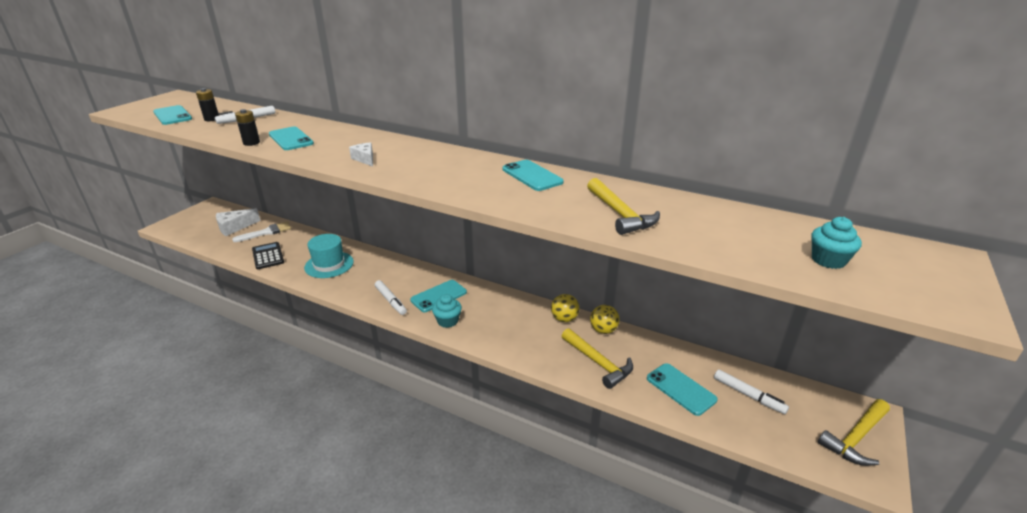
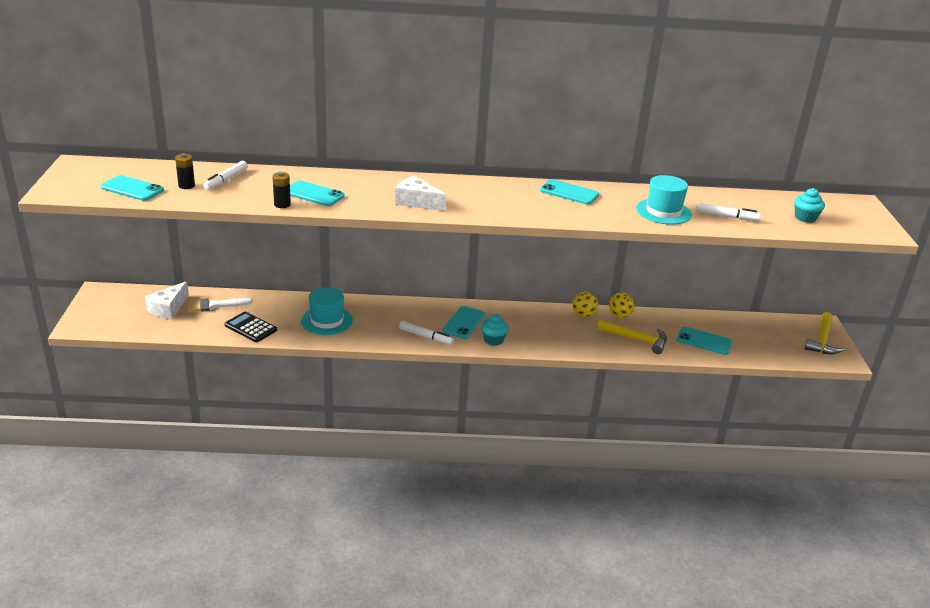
camera: 30 degrees left, 0 degrees up
white brush [232,222,291,242] -> white brush turned 135 degrees counterclockwise [187,298,252,312]
white cheese [349,142,373,167] -> white cheese [395,176,446,211], size x1.60
yellow hammer [587,178,660,235] -> turquoise hat [636,175,692,225]
white marker [714,370,789,414] -> white marker moved to [696,203,761,221]

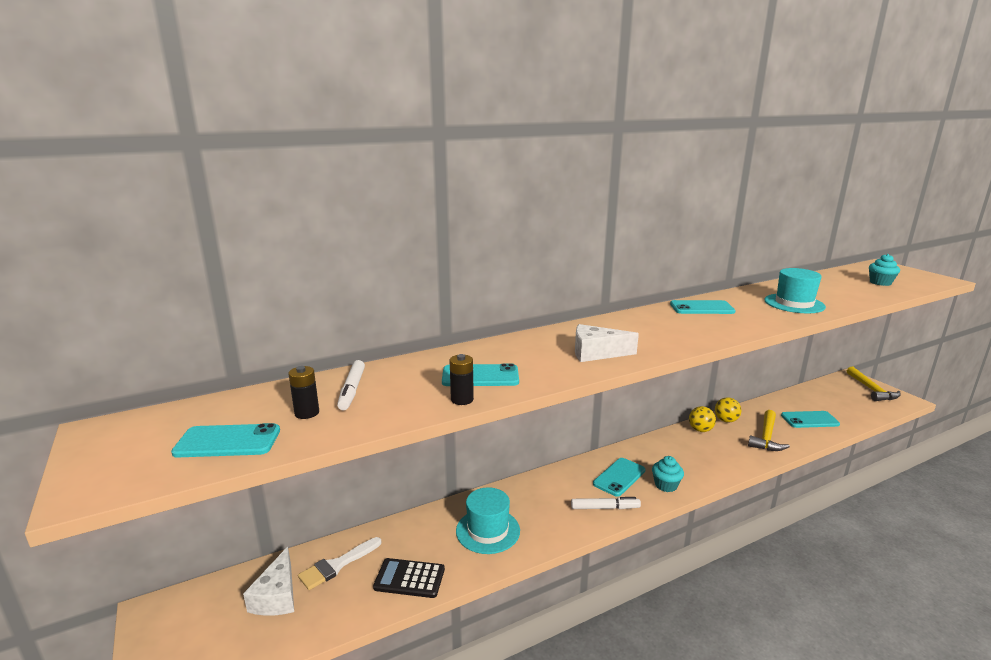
camera: 25 degrees left, 10 degrees down
turquoise phone [442,306,485,339] -> turquoise phone turned 45 degrees clockwise [593,458,646,497]
yellow hammer [597,319,667,354] -> yellow hammer turned 120 degrees clockwise [748,410,790,451]
white marker [696,203,761,221] -> none

